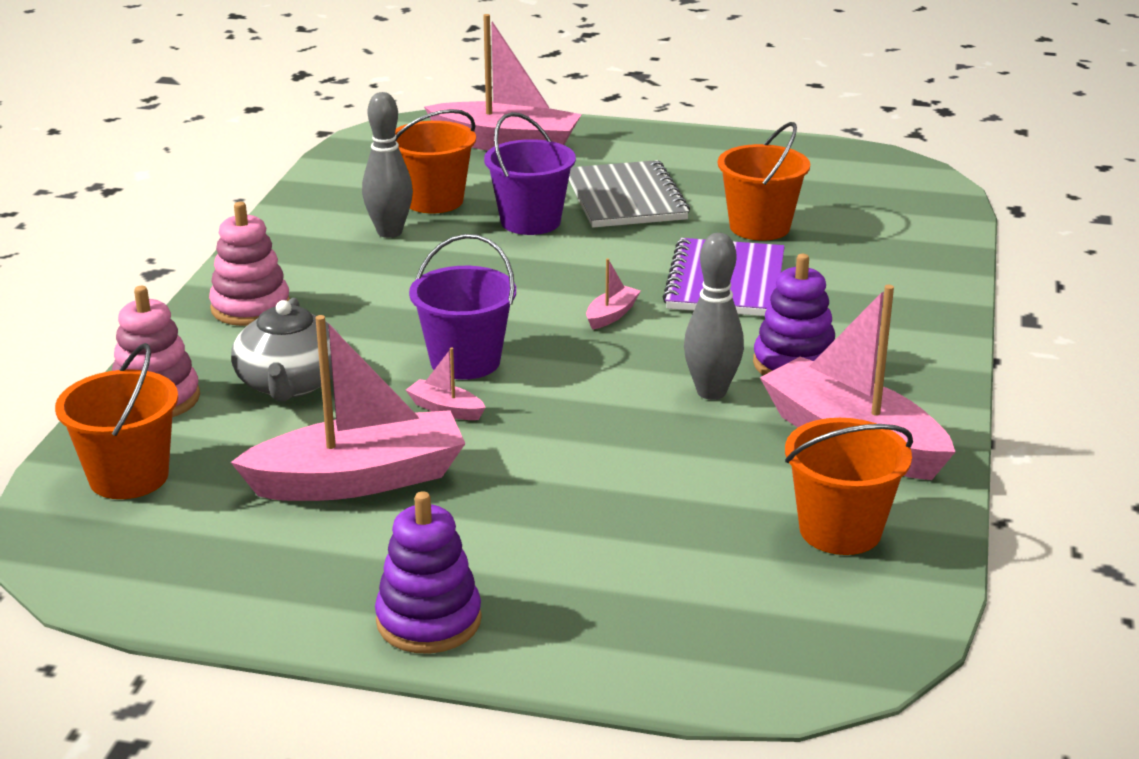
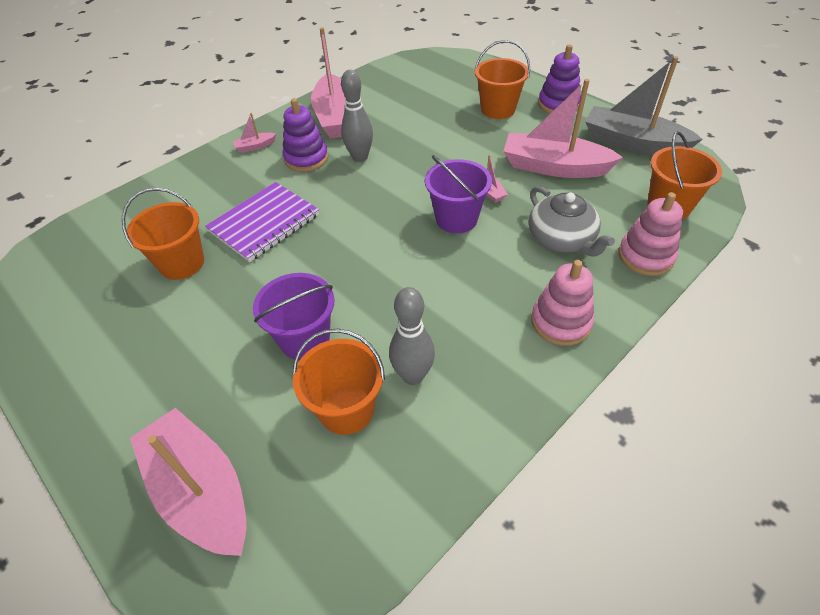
camera: 145 degrees left, 20 degrees up
grey teapot [231,298,340,401] -> grey teapot turned 120 degrees clockwise [529,186,615,257]
grey notebook [569,160,690,228] -> none
pink boat [586,258,641,329] -> pink boat moved to [233,113,276,153]
orange bucket [785,418,913,555] -> orange bucket moved to [475,40,530,119]
none -> grey boat [585,56,703,155]

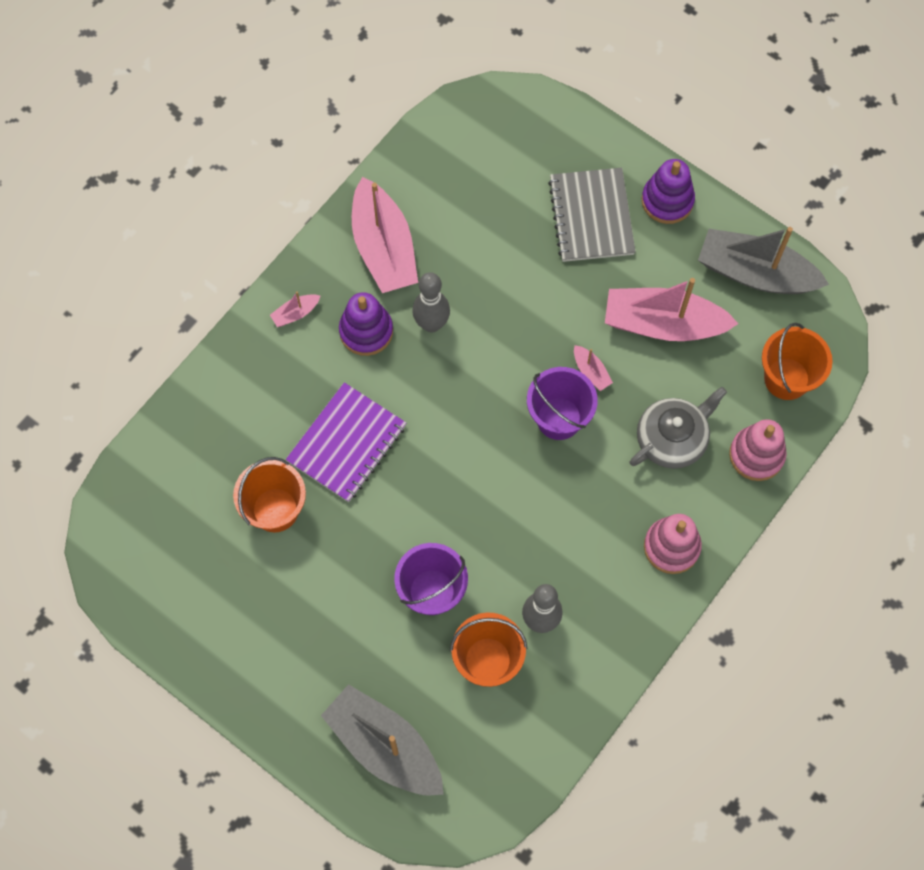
camera: 10 degrees left, 20 degrees up
pink boat [130,408,247,556] -> grey boat [321,684,444,795]
orange bucket [475,40,530,119] -> grey notebook [548,168,636,262]
grey teapot [529,186,615,257] -> grey teapot turned 90 degrees counterclockwise [630,387,727,469]

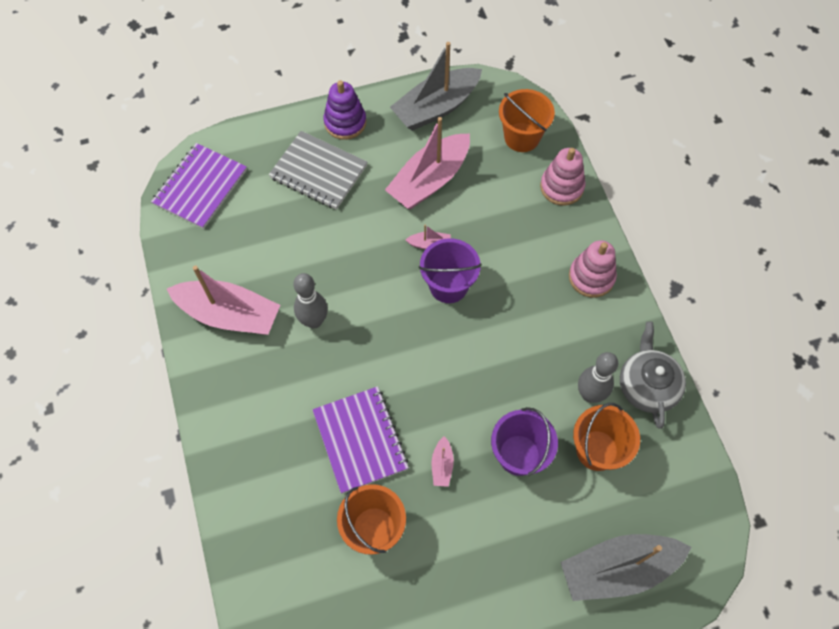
camera: 55 degrees left, 5 degrees down
pink boat [270,291,320,327] -> pink boat moved to [432,436,454,487]
purple stacking toy [339,292,393,356] -> none
grey teapot [630,387,727,469] -> grey teapot moved to [620,322,686,429]
none -> purple notebook [151,143,247,229]

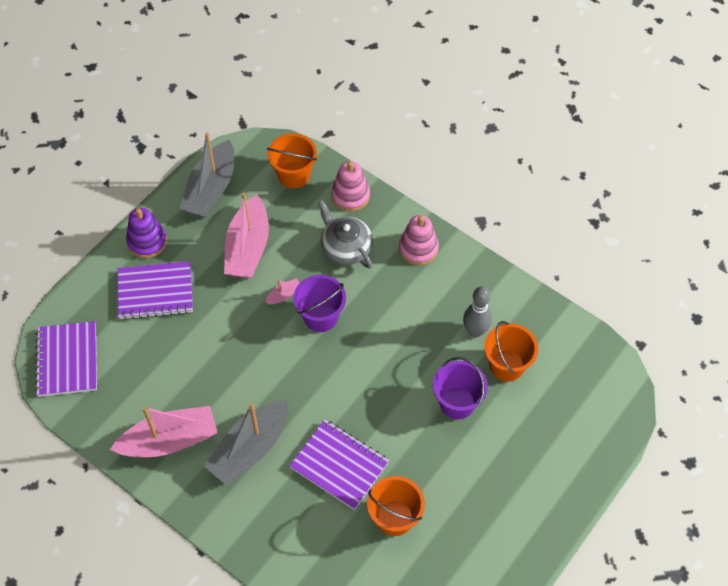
camera: 35 degrees left, 5 degrees down
grey notebook [269,131,367,210] -> purple notebook [118,261,193,320]
grey bowling pin [294,273,328,329] -> none
pink boat [432,436,454,487] -> none
grey boat [560,534,692,601] -> grey boat moved to [204,400,288,485]
grey teapot [620,322,686,429] -> grey teapot moved to [318,200,373,269]

